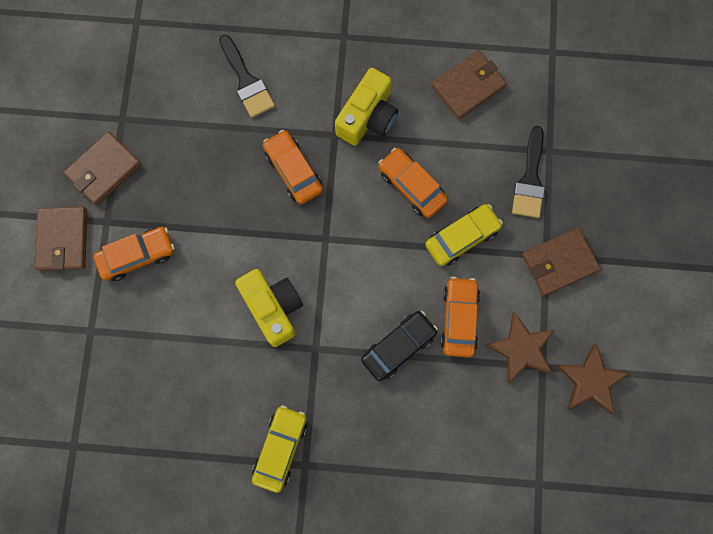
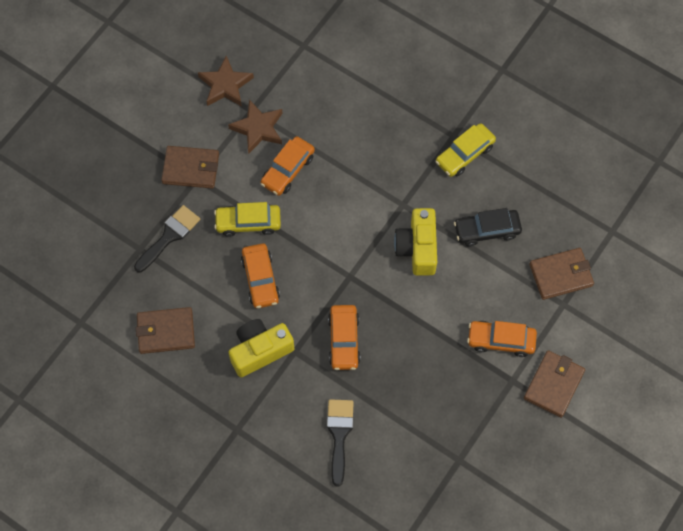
camera: 150 degrees left, 10 degrees down
brown wallet [63,132,141,206] -> brown wallet moved to [529,248,594,300]
black car [361,311,438,381] -> black car moved to [454,208,522,246]

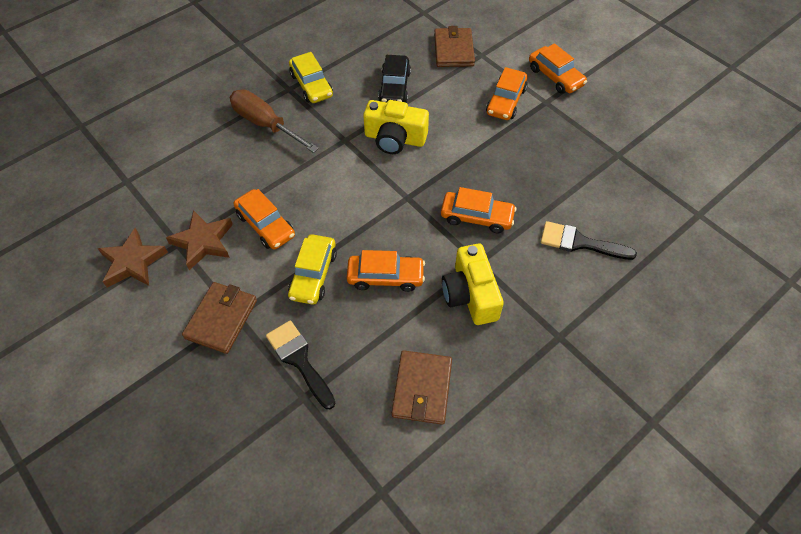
camera: 75 degrees left, 10 degrees down
brown wallet [524,350,585,418] -> orange car [529,43,587,94]
none -> brown screwdriver [230,90,319,153]

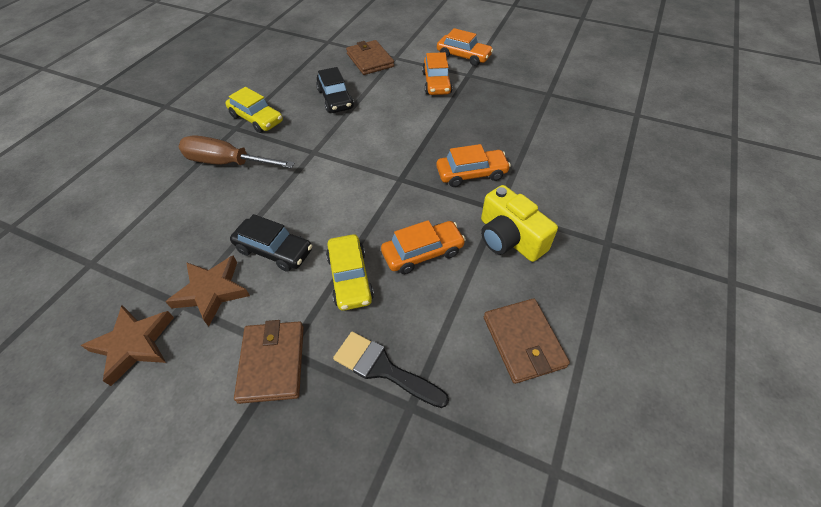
camera: 25 degrees left, 5 degrees down
orange car [234,189,295,250] -> black car [230,214,312,272]
yellow camera [363,100,429,154] -> none
black brush [541,221,637,260] -> none

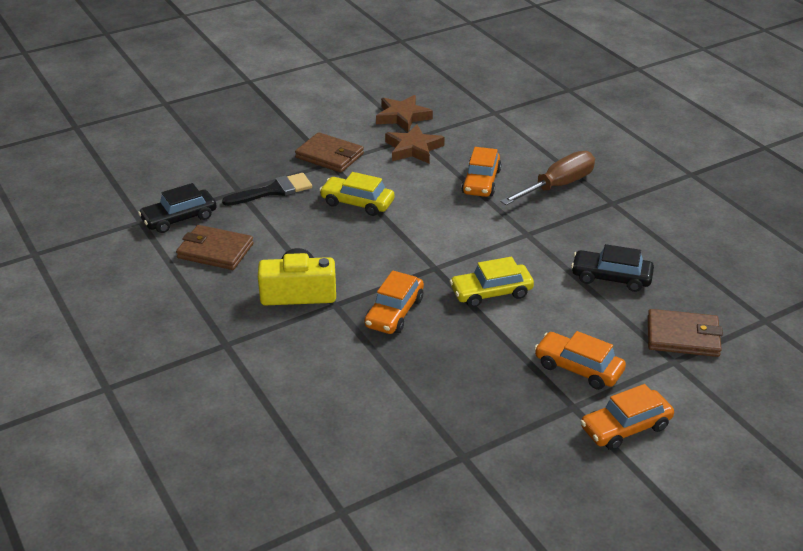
camera: 125 degrees right, 15 degrees down
yellow car [225,87,283,133] -> yellow car moved to [449,257,534,307]
black car [230,214,312,272] -> black car moved to [138,183,217,233]
orange car [381,220,466,274] -> orange car moved to [461,147,501,197]

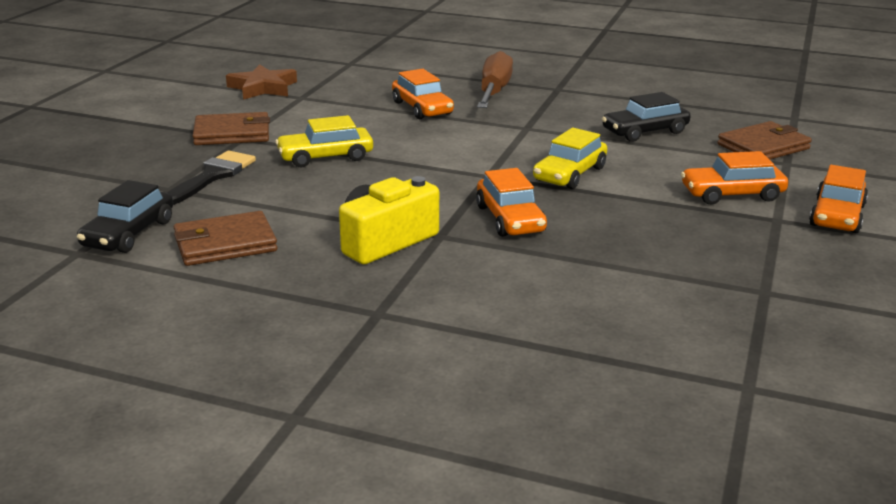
camera: 40 degrees left, 10 degrees down
brown star [385,124,445,163] -> none

